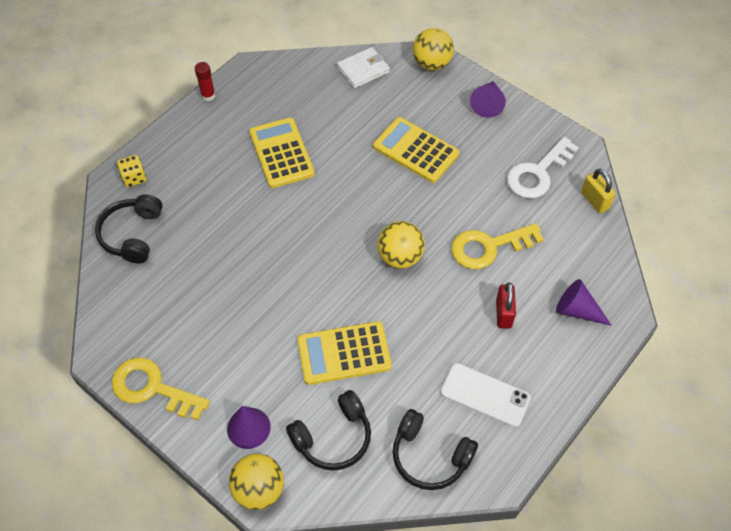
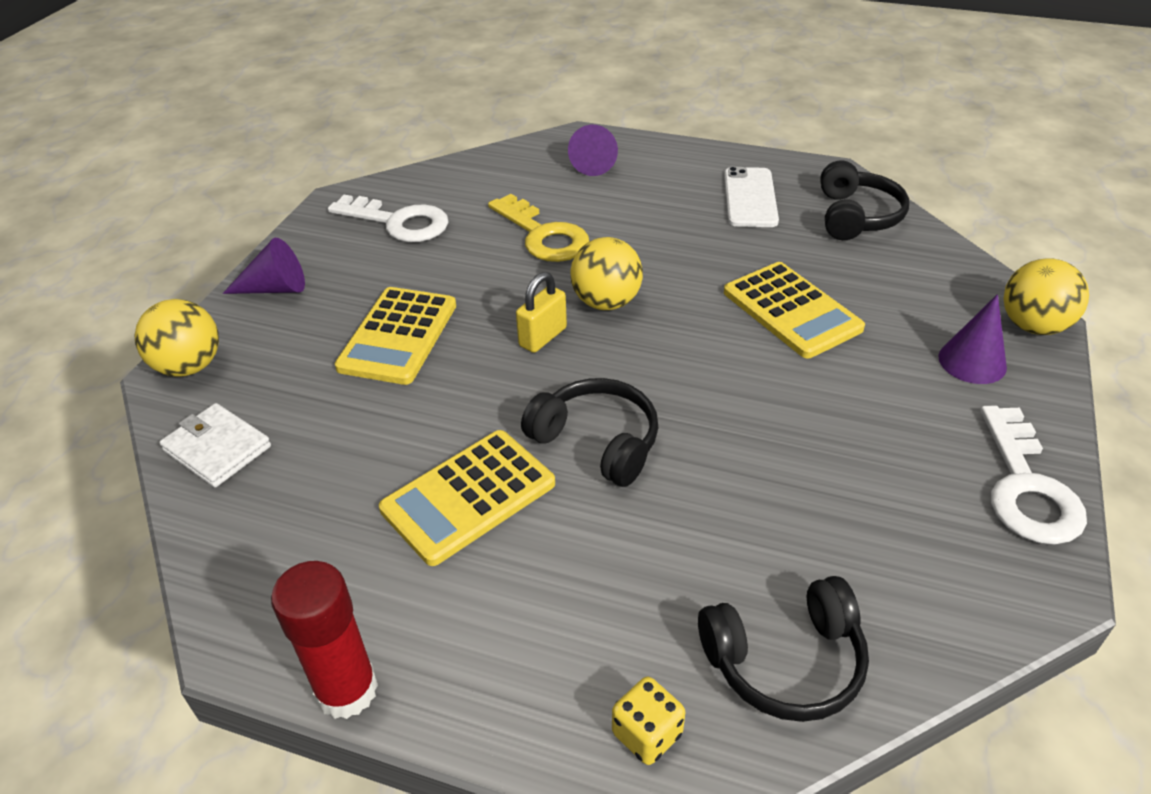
camera: 110 degrees left, 15 degrees down
yellow key [112,358,210,420] -> white key [980,405,1087,545]
red glue stick [195,62,215,101] -> red glue stick [271,561,378,719], size x1.70
black headphones [286,390,371,471] -> black headphones moved to [521,378,659,487]
red padlock [496,282,516,329] -> none
yellow padlock [581,169,615,213] -> yellow padlock moved to [516,272,567,353]

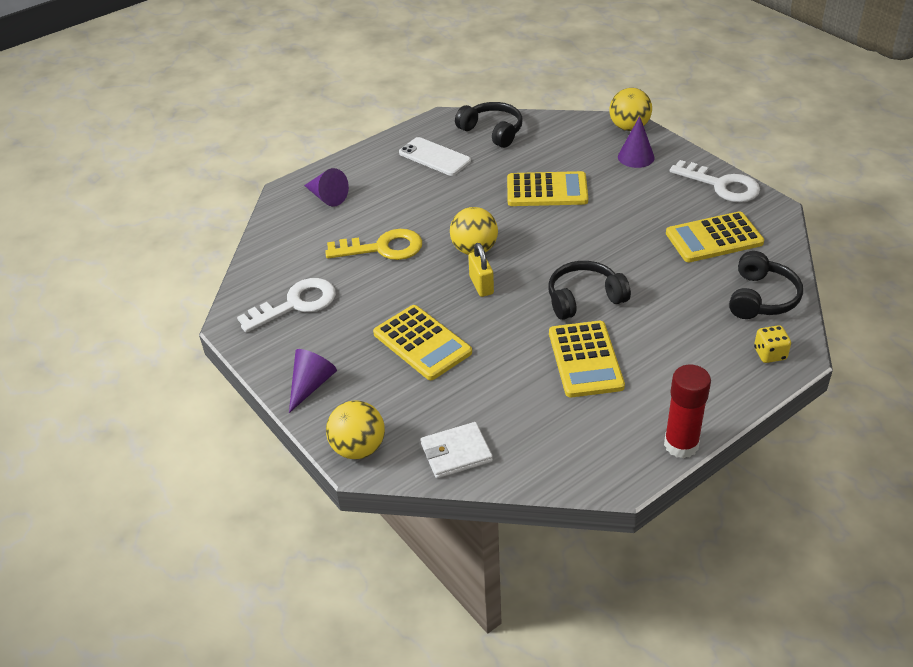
camera: 55 degrees left, 0 degrees up
none -> yellow calculator [666,211,764,262]

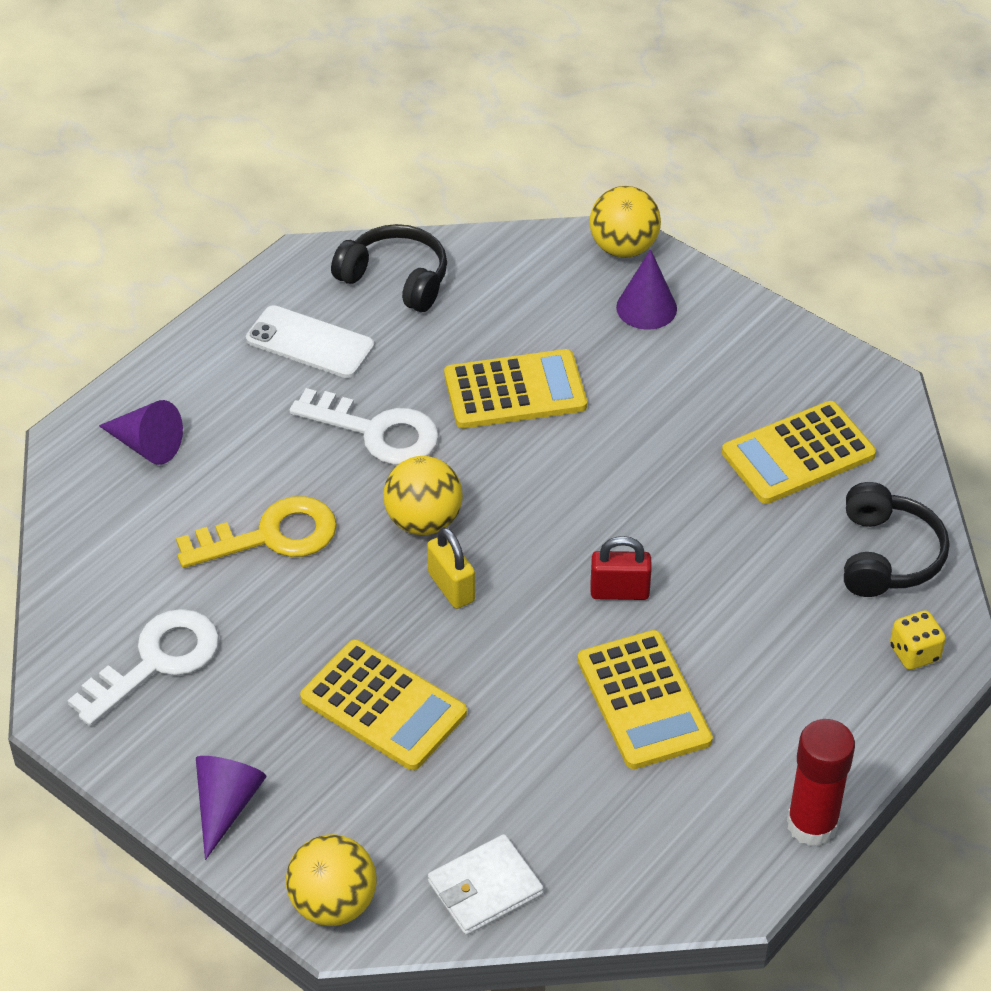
camera: 15 degrees left, 5 degrees up
black headphones [548,261,631,320] -> red padlock [591,536,652,600]
white key [670,160,760,202] -> white key moved to [289,388,439,465]

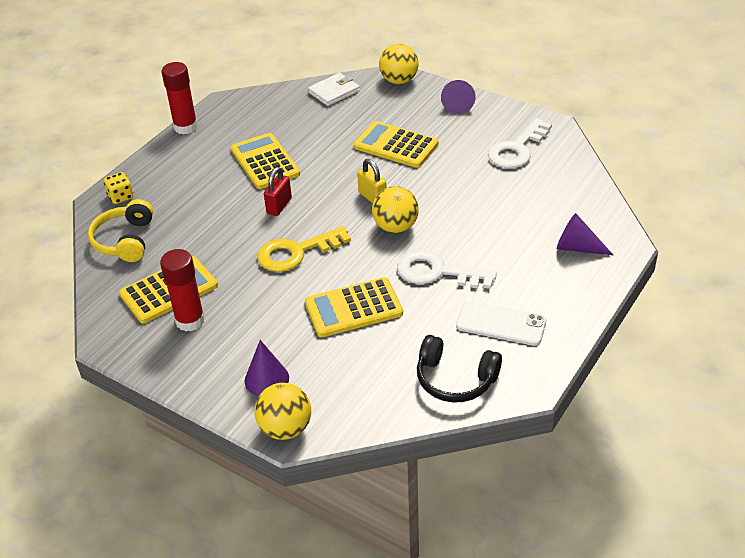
camera: 175 degrees right, 5 degrees down
yellow key [176,496,337,568] -> yellow key moved to [257,226,351,272]
red padlock [591,536,652,600] -> red padlock turned 60 degrees counterclockwise [264,167,292,216]
black headphones [844,482,949,597] -> yellow headphones [88,199,153,262]
none -> red glue stick [160,249,205,332]

